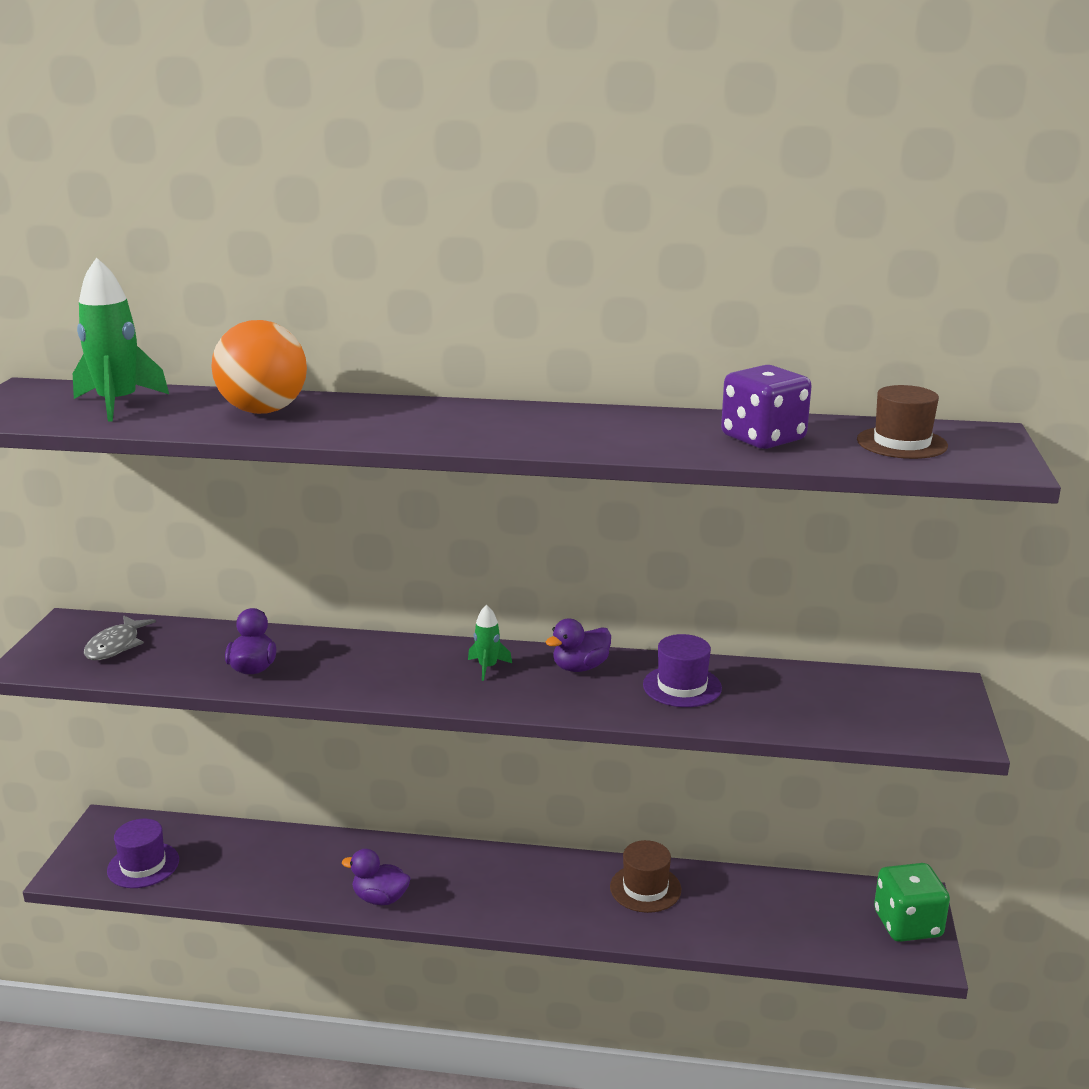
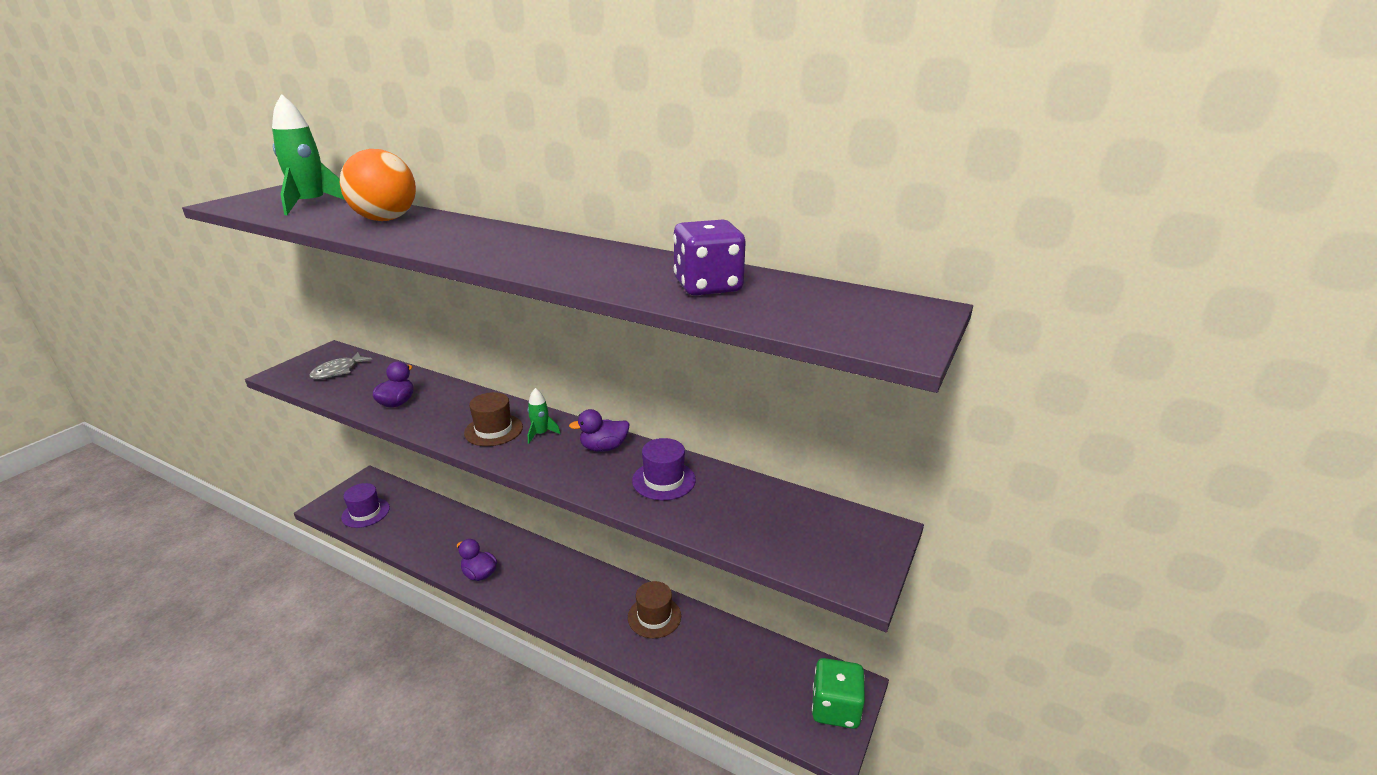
camera: 20 degrees right, 5 degrees up
brown hat [857,385,948,459] -> brown hat moved to [464,392,523,446]

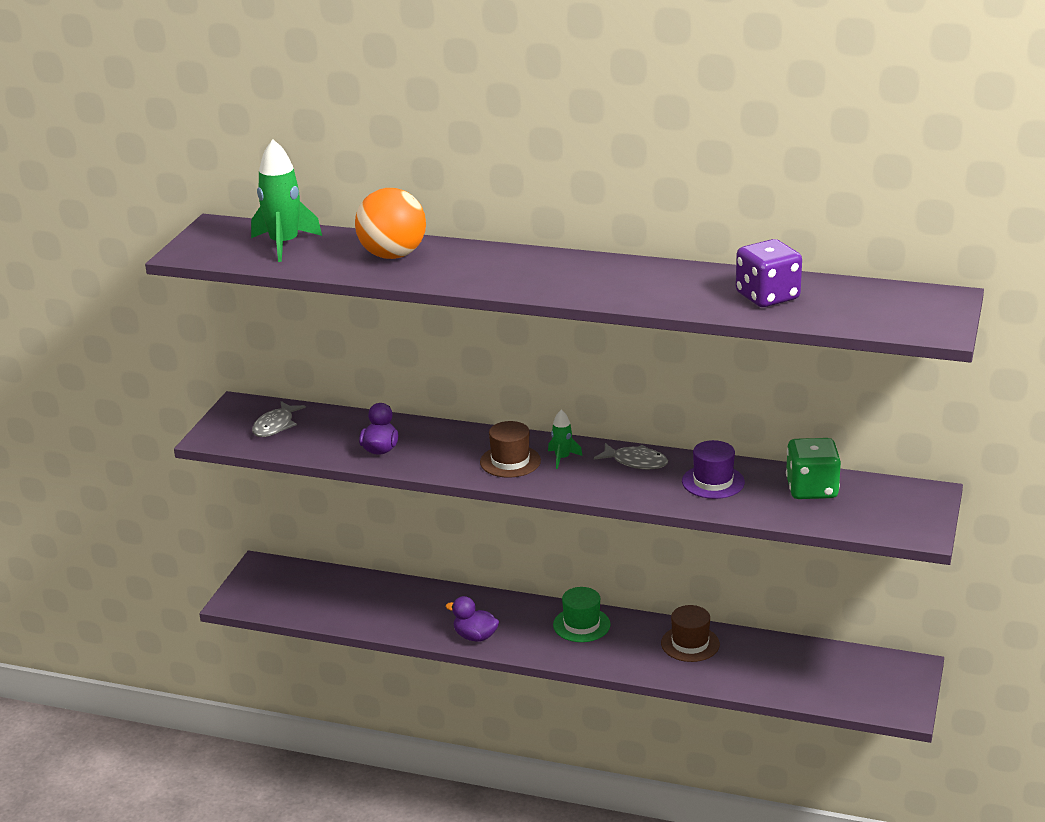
camera: 10 degrees left, 0 degrees up
purple hat [341,483,390,528] -> none
purple duck [569,409,629,452] -> grey fish [594,443,668,469]
green dice [812,658,865,729] -> green dice moved to [786,438,841,499]
none -> green hat [553,587,611,642]

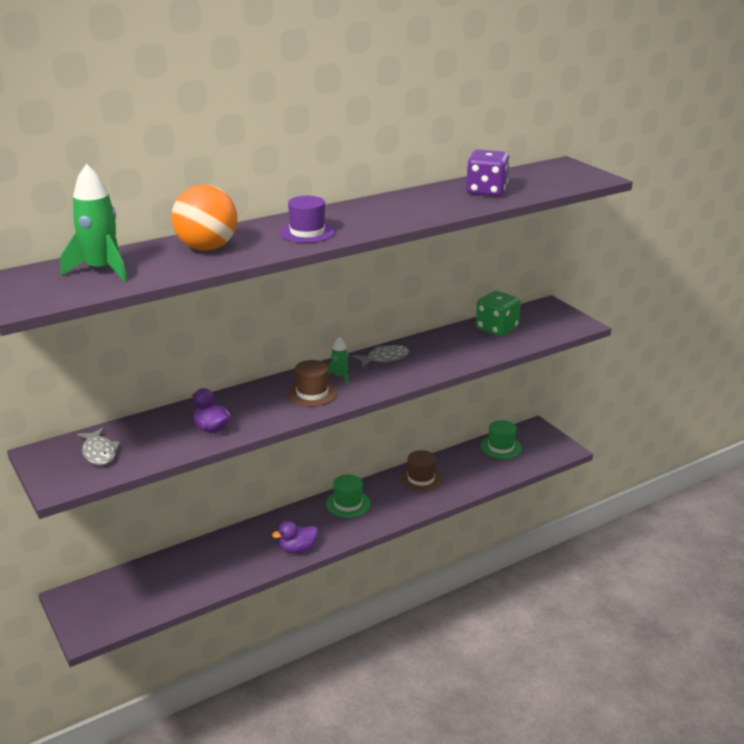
camera: 50 degrees left, 0 degrees up
purple hat [682,440,745,499] -> purple hat moved to [280,196,335,243]
none -> green hat [481,420,522,459]

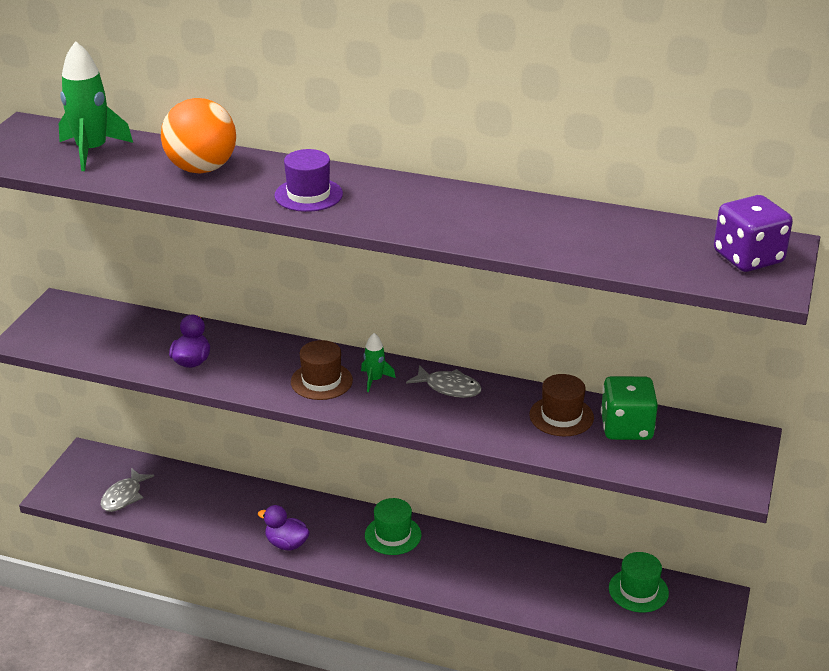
camera: 50 degrees right, 5 degrees up
grey fish [77,427,121,465] -> grey fish moved to [101,468,154,512]
brown hat [400,450,443,492] -> brown hat moved to [529,374,594,437]
purple dice [466,149,510,197] -> purple dice moved to [714,195,793,272]

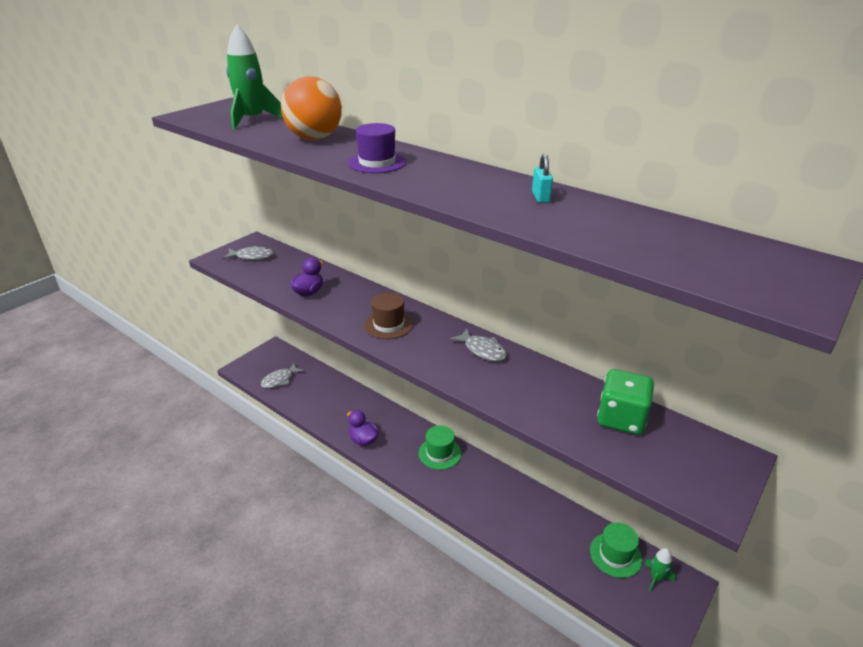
camera: 20 degrees right, 0 degrees up
green rocket [361,333,396,392] -> green rocket moved to [645,548,676,591]
brown hat [529,374,594,437] -> none
purple dice [714,195,793,272] -> none
none -> grey fish [222,246,274,260]
none -> turquoise padlock [532,154,553,203]

